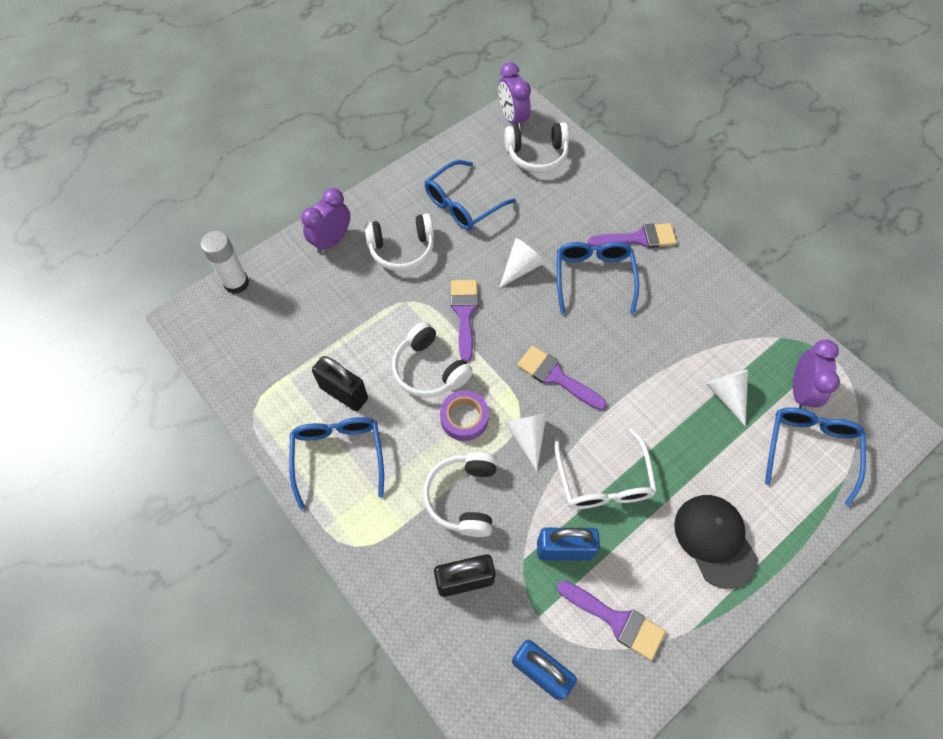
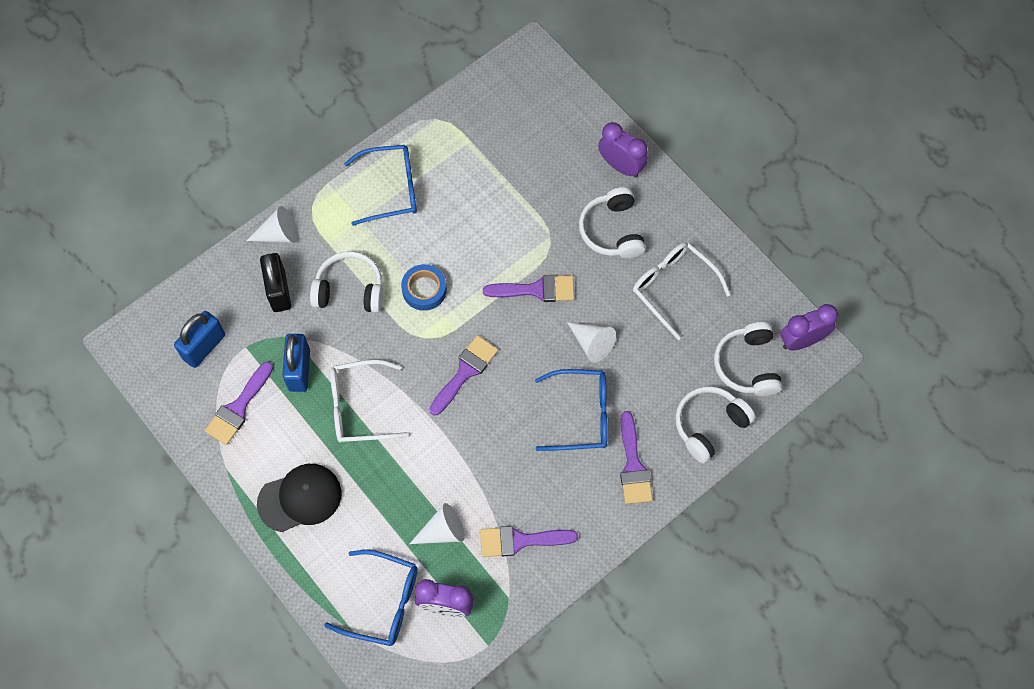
camera: 90 degrees right, 5 degrees up
white glue stick [201,231,249,294] -> none
black padlock [312,356,368,411] -> none
white headphones [392,322,473,398] -> white headphones moved to [675,386,756,463]
blue glasses [425,160,516,230] -> white glasses [633,242,730,340]
purple tape [440,390,489,441] -> blue tape [401,264,447,311]
white cone [504,413,547,471] -> white cone moved to [246,206,298,243]
none -> purple brush [480,526,578,557]

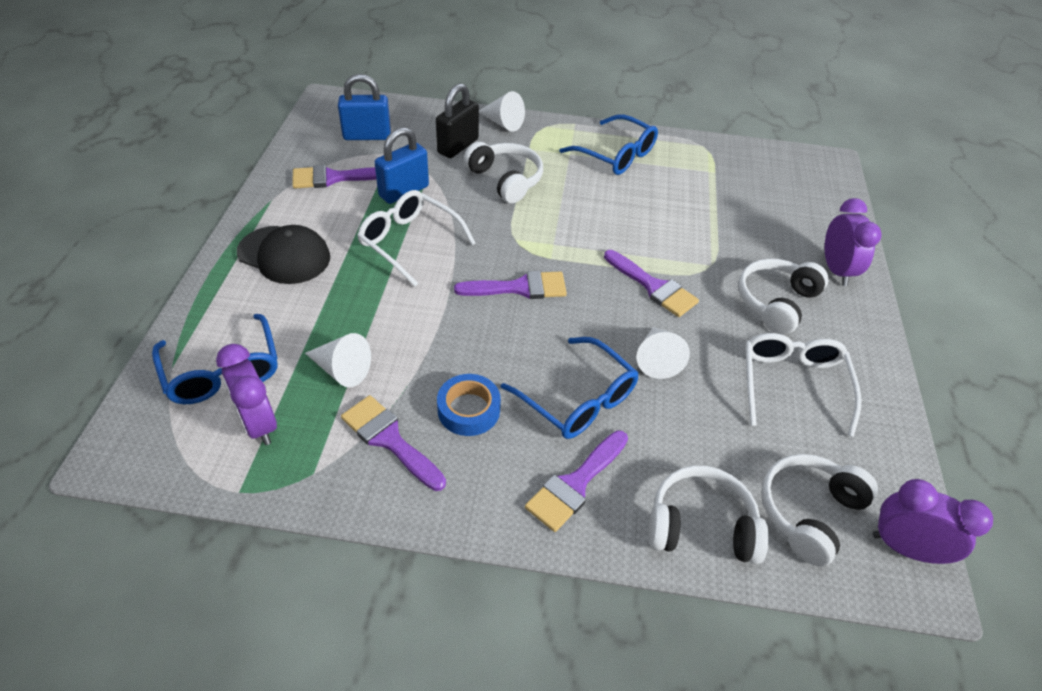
camera: 45 degrees right, 20 degrees down
blue tape [401,264,447,311] -> blue tape moved to [437,374,501,436]

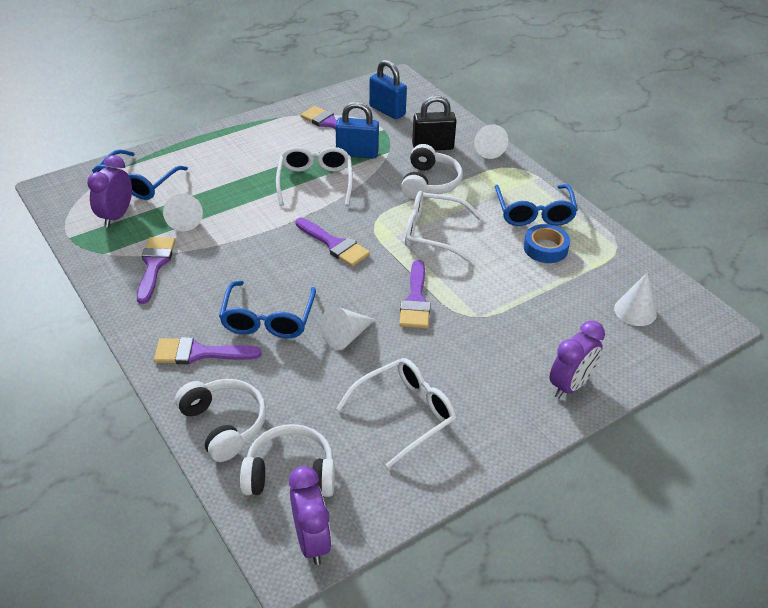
camera: 50 degrees right, 5 degrees down
black cap [237,225,330,284] -> none
blue tape [437,374,501,436] -> blue tape moved to [524,224,570,263]
white headphones [738,258,828,335] -> none
none -> white glasses [405,191,482,262]
none -> white cone [614,272,657,326]

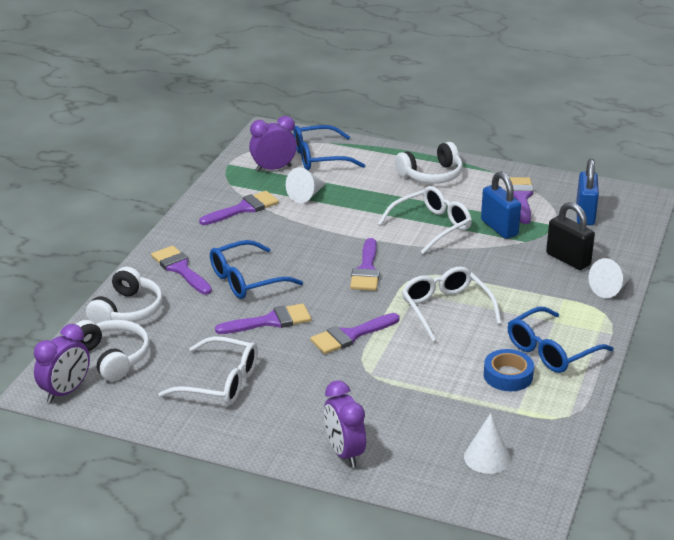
camera: 55 degrees right, 10 degrees down
white cone [321,306,375,350] -> purple brush [215,303,311,334]
white headphones [401,144,463,199] -> white headphones moved to [395,142,463,184]
purple clock [550,321,605,399] -> purple clock turned 60 degrees clockwise [324,381,366,467]

